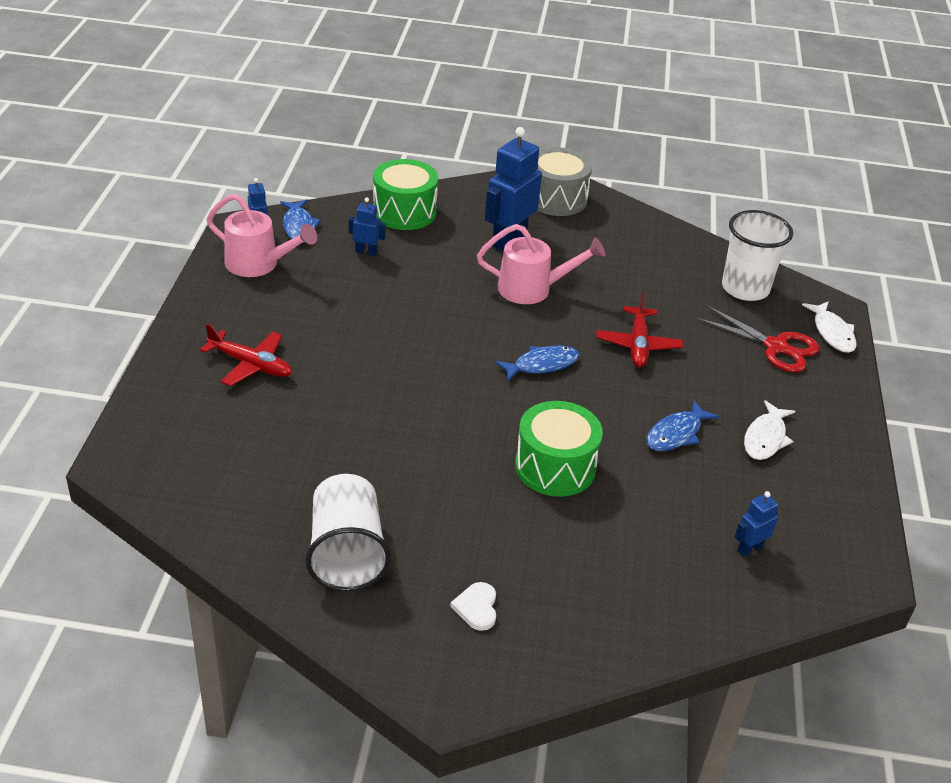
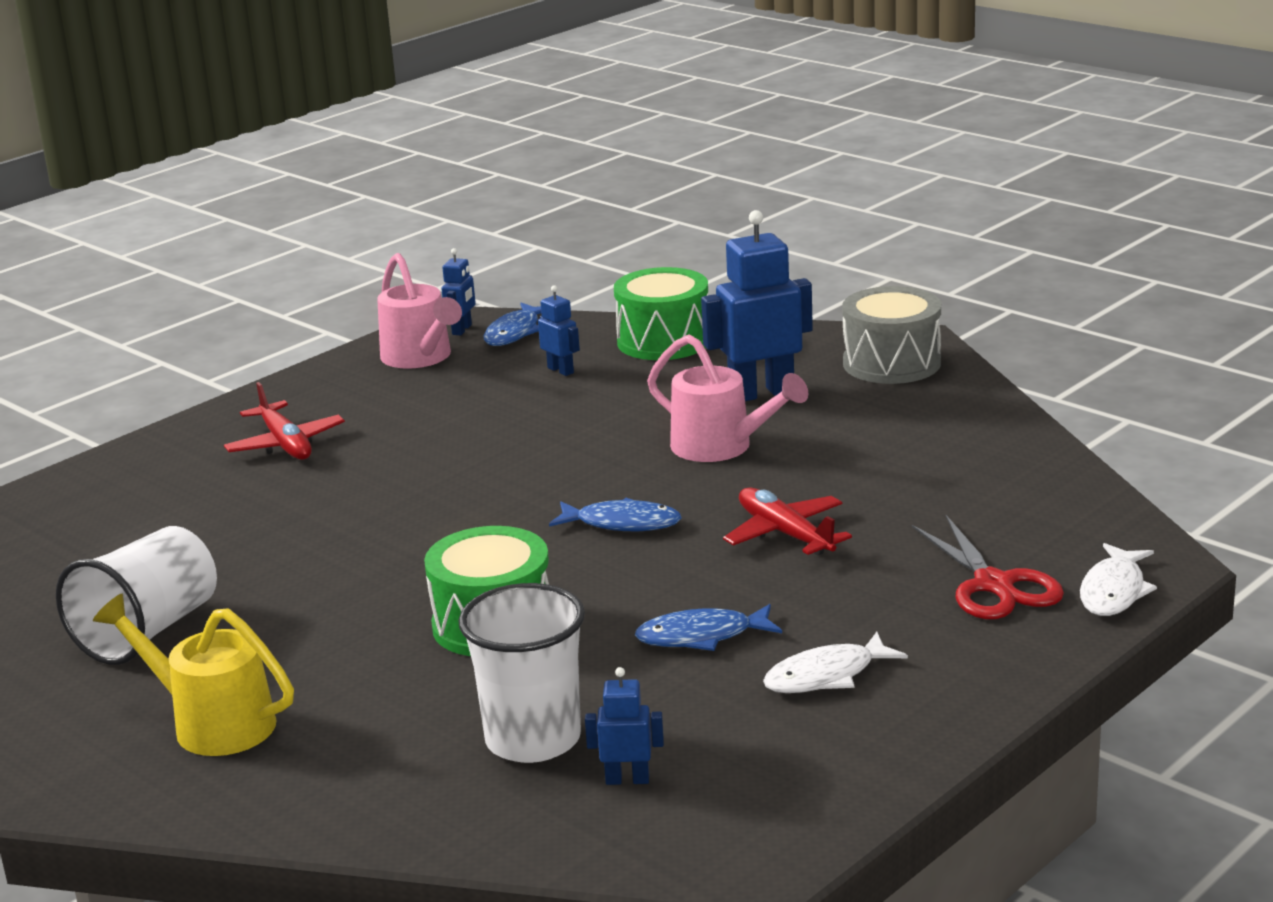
camera: 40 degrees right, 15 degrees down
white heart [450,582,496,631] -> yellow watering can [93,594,294,756]
red plane [596,292,683,367] -> red plane turned 105 degrees clockwise [723,487,852,555]
white cup [722,210,793,301] -> white cup moved to [458,583,585,763]

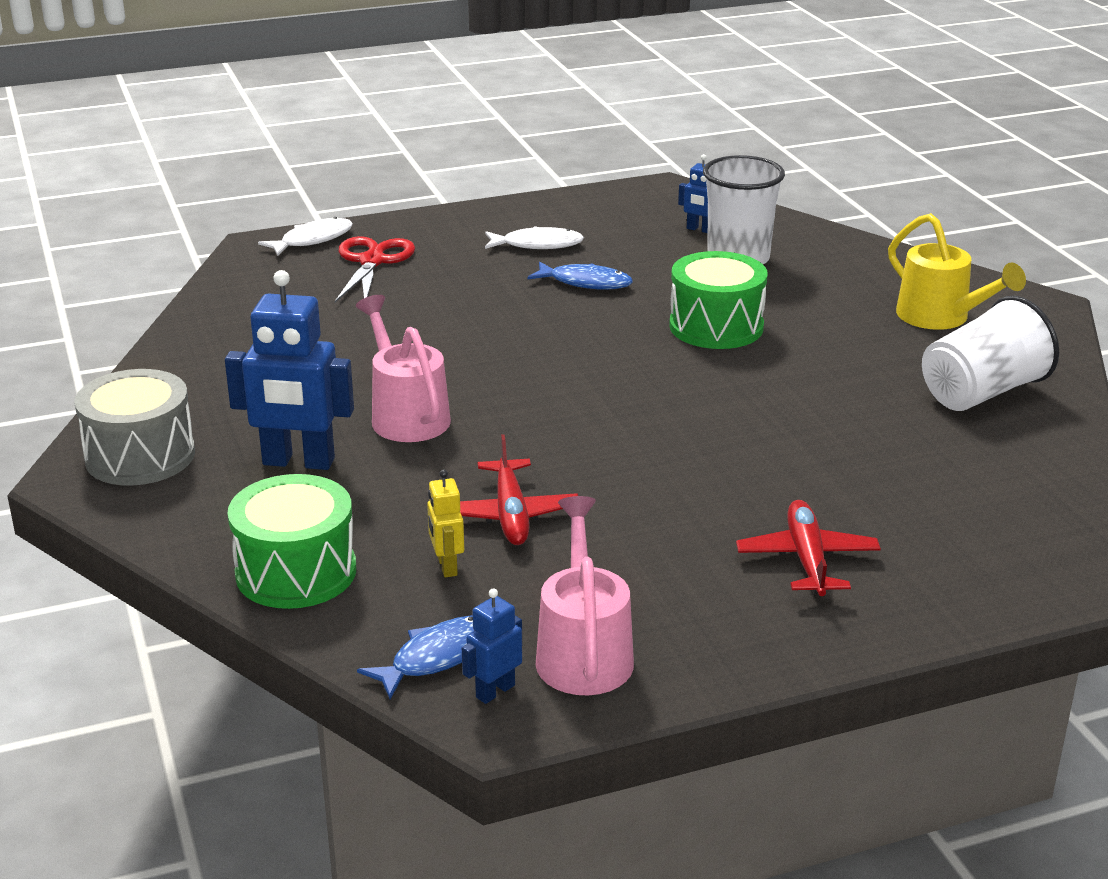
camera: 155 degrees left, 5 degrees up
blue robot [538,285,580,376] -> yellow robot [427,470,464,578]
blue fish [549,498,682,531] -> none
red plane [723,487,852,555] -> red plane moved to [460,434,578,545]

